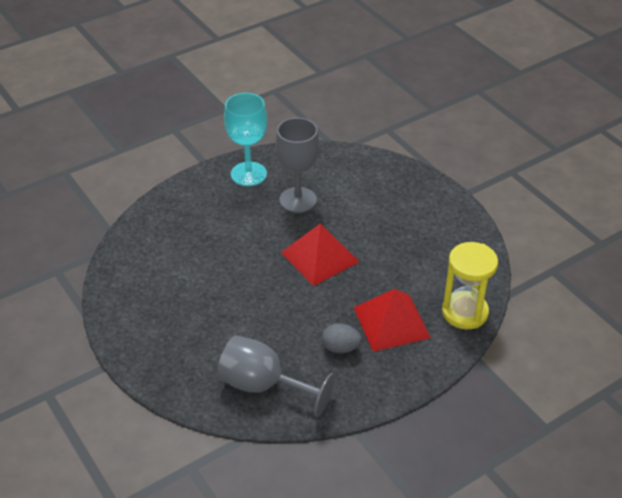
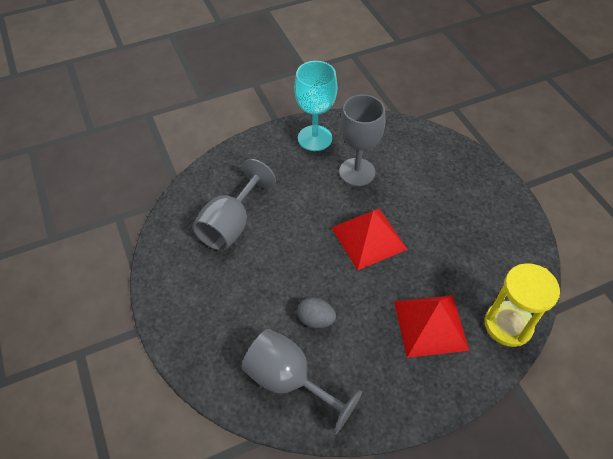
camera: 10 degrees right, 10 degrees up
grey egg [322,323,362,353] -> grey egg moved to [297,297,336,328]
none -> grey goblet [192,159,276,251]

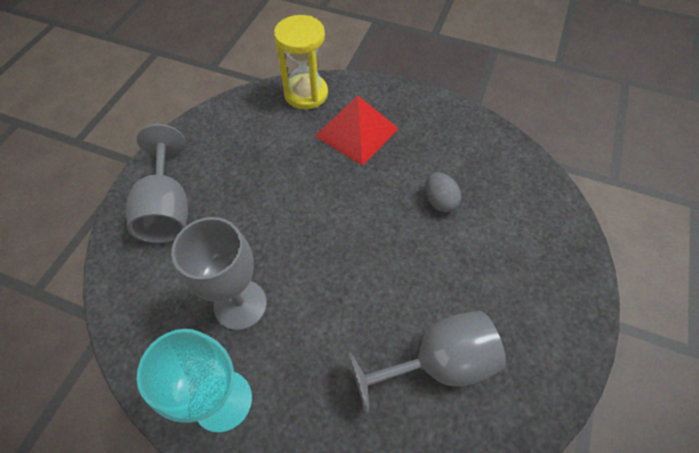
camera: 135 degrees left, 5 degrees up
grey goblet [242,329,362,434] -> grey goblet moved to [126,124,188,244]
red pyramid [332,209,408,270] -> none

